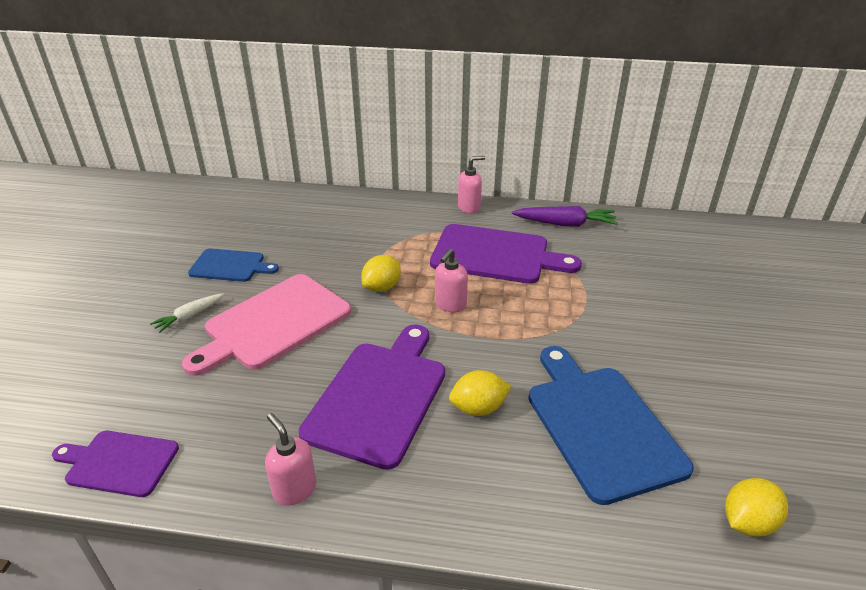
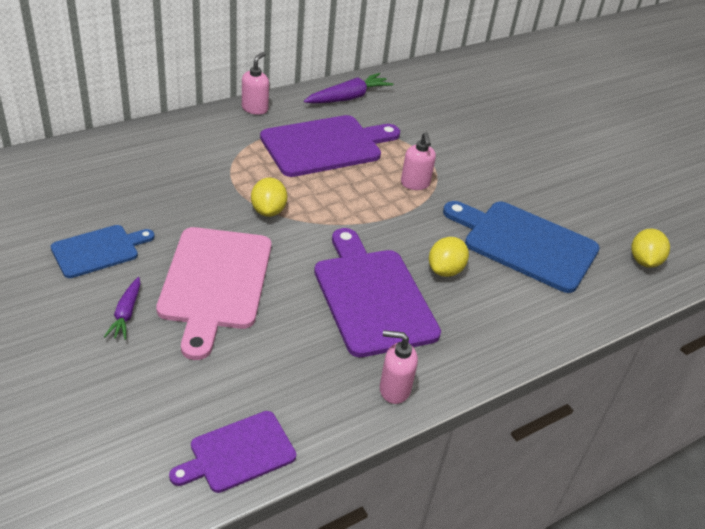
camera: 45 degrees left, 5 degrees up
white carrot [150,293,224,333] -> purple carrot [104,277,140,340]
pink soap dispenser [435,248,468,312] -> pink soap dispenser moved to [401,132,436,190]

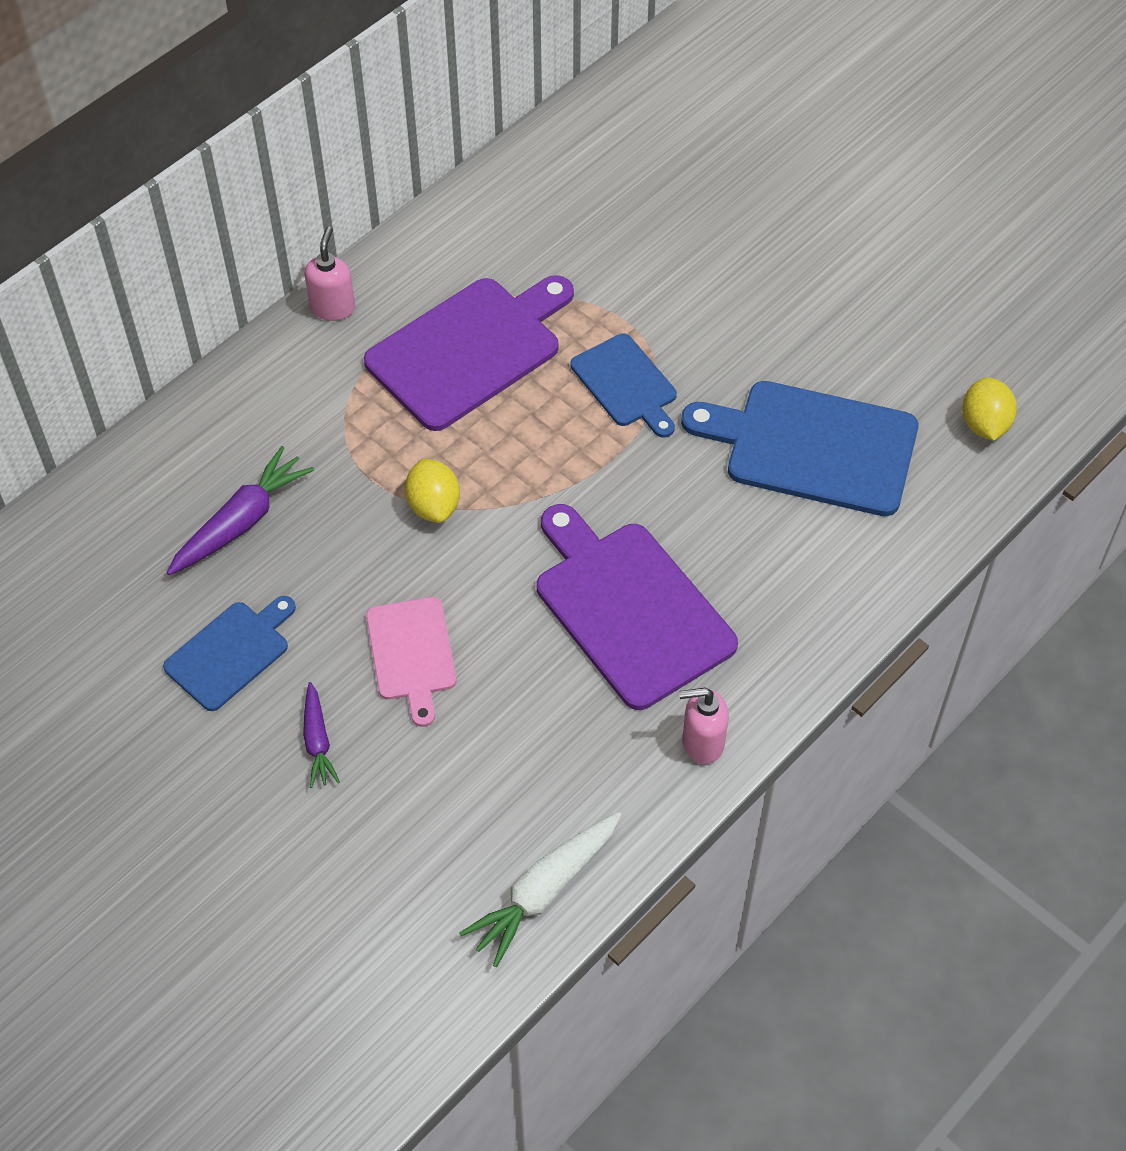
camera: 10 degrees left, 15 degrees up
pink cutting board [156,227,271,360] -> pink cutting board [366,597,457,727], size x0.58
purple cutting board [169,411,296,493] -> white carrot [459,812,621,967]
purple carrot [304,73,393,104] -> purple carrot moved to [167,446,314,575]
pink soap dispenser [401,132,436,190] -> blue cutting board [570,334,677,438]
yellow lemon [429,237,469,277] -> none

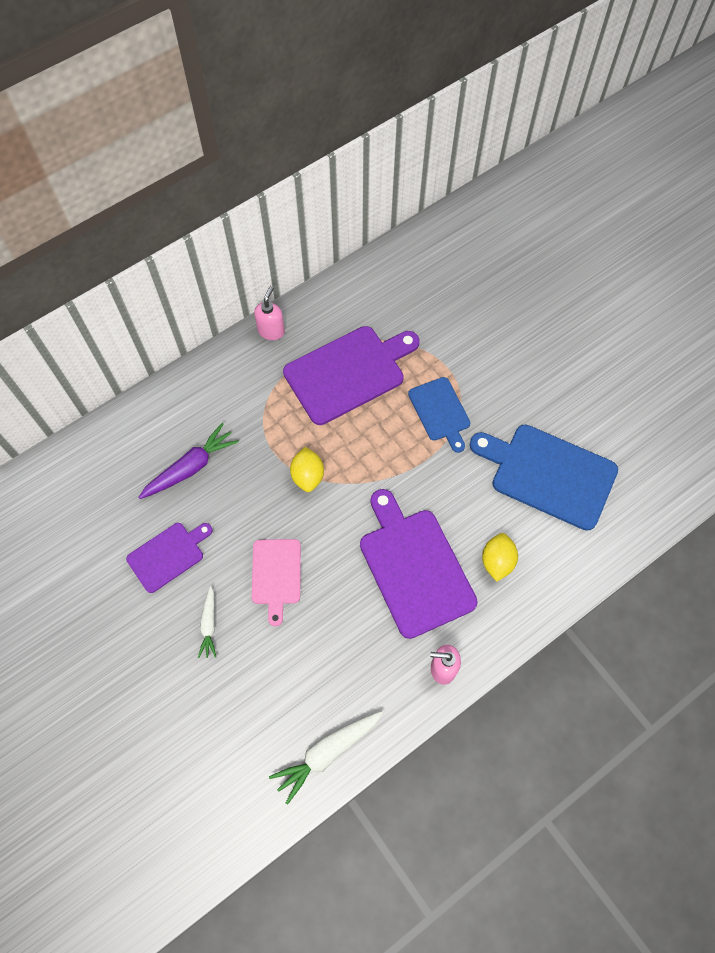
camera: 10 degrees right, 10 degrees up
blue cutting board [163,596,296,711] -> purple cutting board [126,523,213,593]
purple carrot [303,682,340,788] -> white carrot [198,586,216,658]
yellow lemon [962,377,1017,441] -> yellow lemon moved to [482,533,518,582]

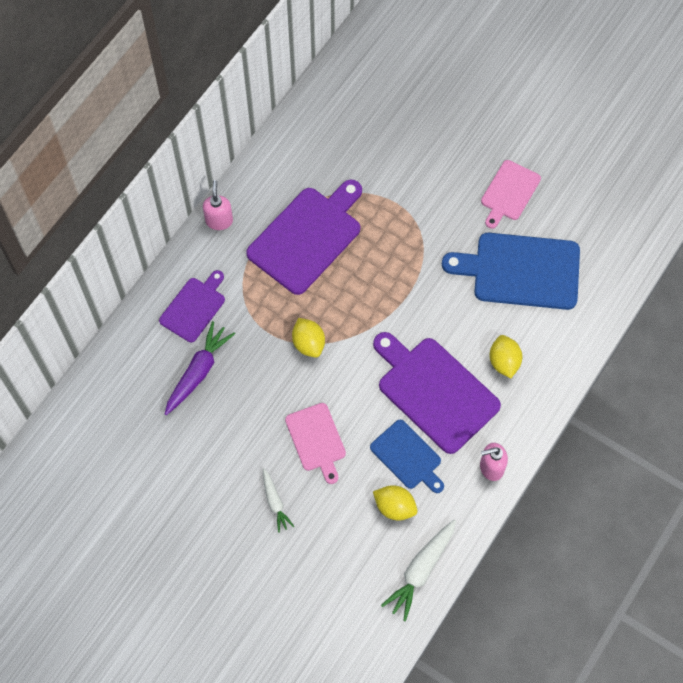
camera: 20 degrees left, 0 degrees up
purple cutting board [126,523,213,593] -> purple cutting board moved to [159,270,225,342]
blue cutting board [408,377,470,453] -> blue cutting board moved to [370,420,444,493]
none -> yellow lemon [373,485,417,520]
none -> pink cutting board [481,160,541,229]

